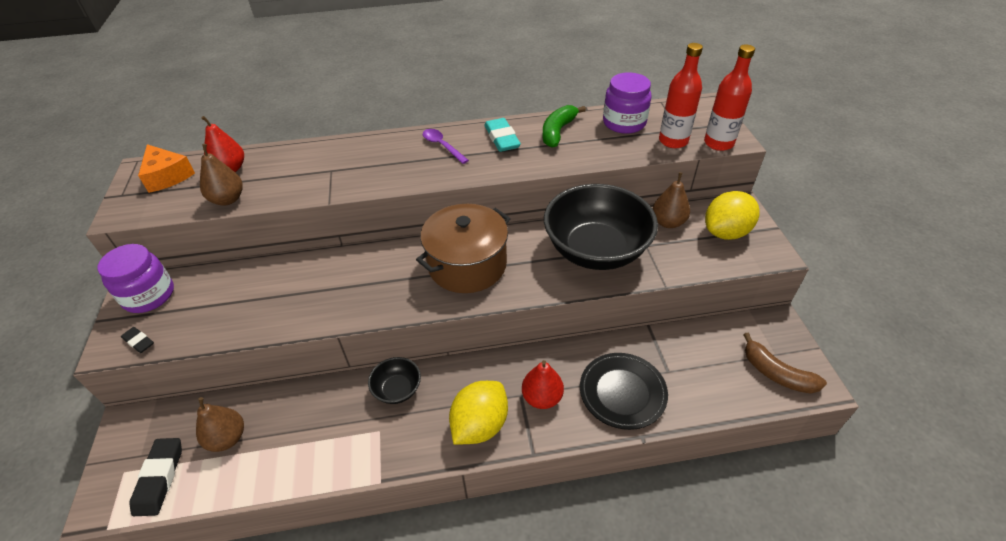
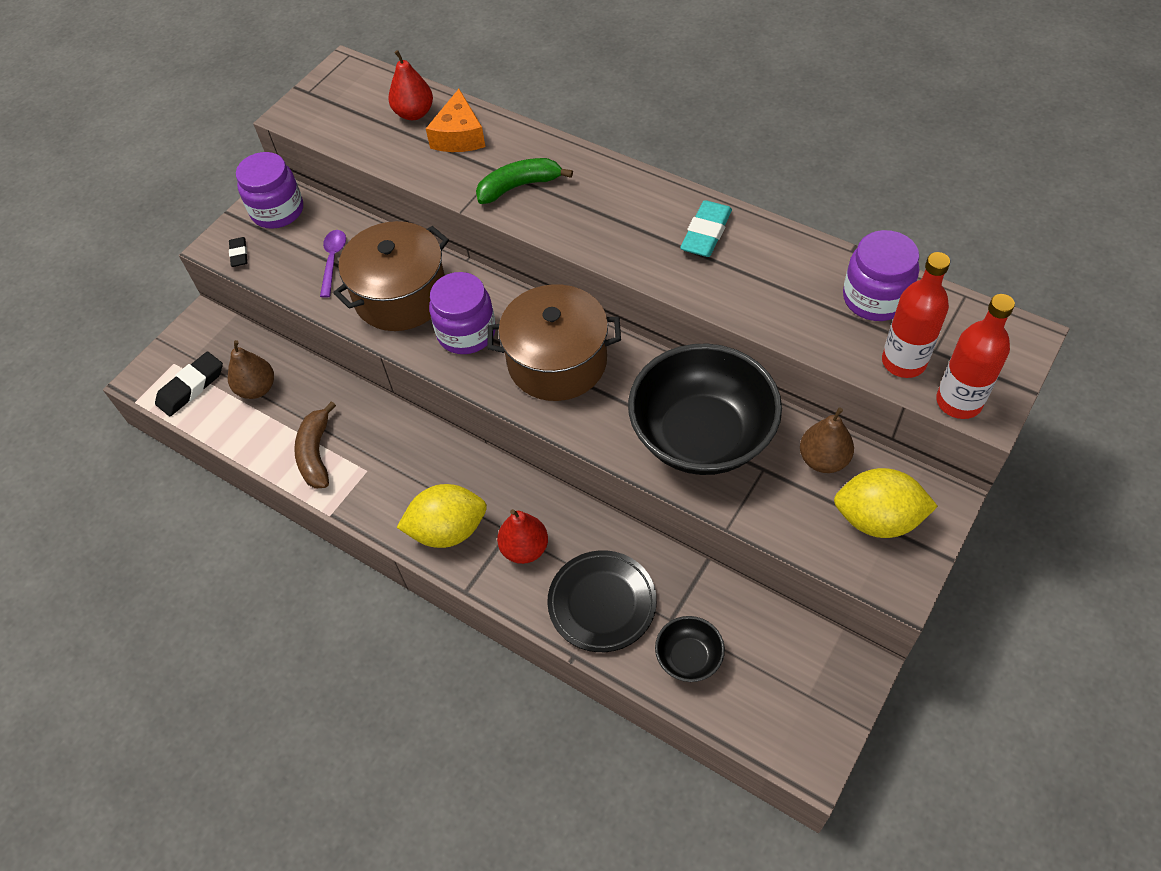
camera: 45 degrees right, 10 degrees up
orange cheese [138,144,195,193] -> orange cheese moved to [426,89,485,152]
brown pear [200,144,243,205] -> none
black bowl [368,357,421,404] -> black bowl moved to [655,616,725,682]
purple spoon [423,129,469,164] -> purple spoon moved to [320,230,346,298]
green banana [542,105,586,148] -> green banana moved to [476,158,573,204]
brown banana [743,333,827,394] -> brown banana moved to [294,401,336,489]
none -> brown pot [333,221,449,331]
none -> purple jar [429,272,496,354]

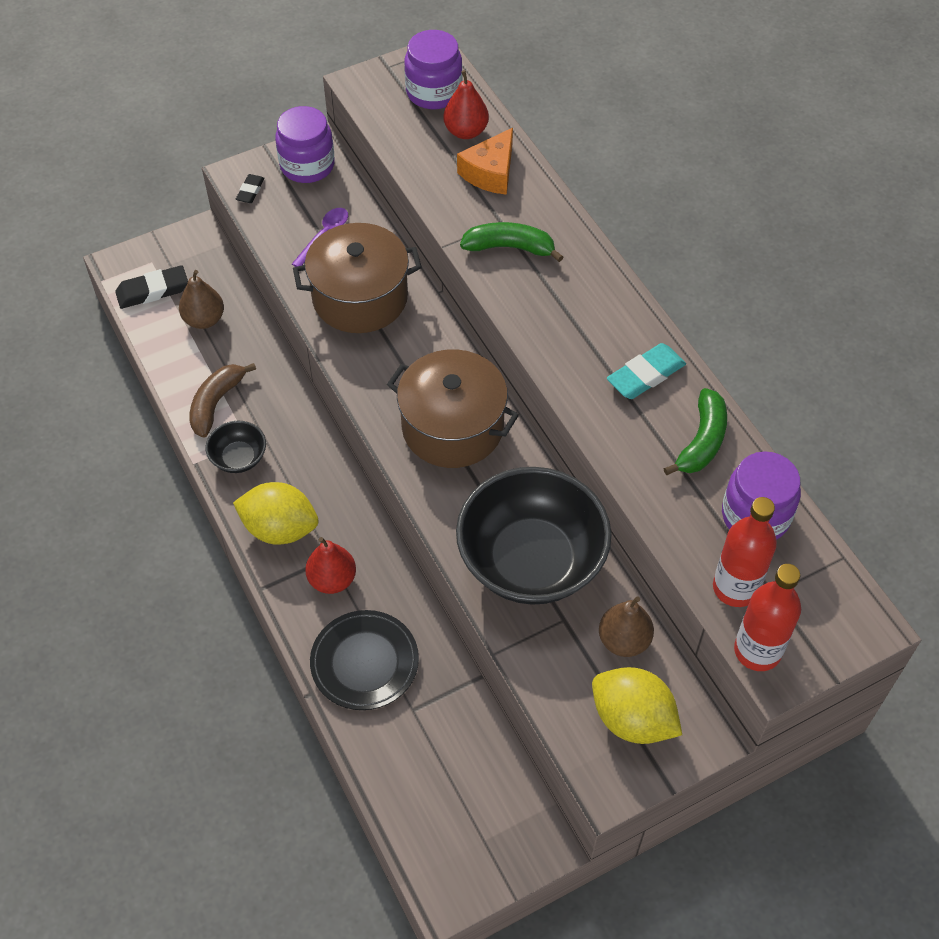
camera: 25 degrees right, 0 degrees up
purple jar [429,272,496,354] -> purple jar moved to [404,30,462,109]
black bowl [655,616,725,682] -> black bowl moved to [205,421,266,473]
none -> green banana [663,388,727,475]

